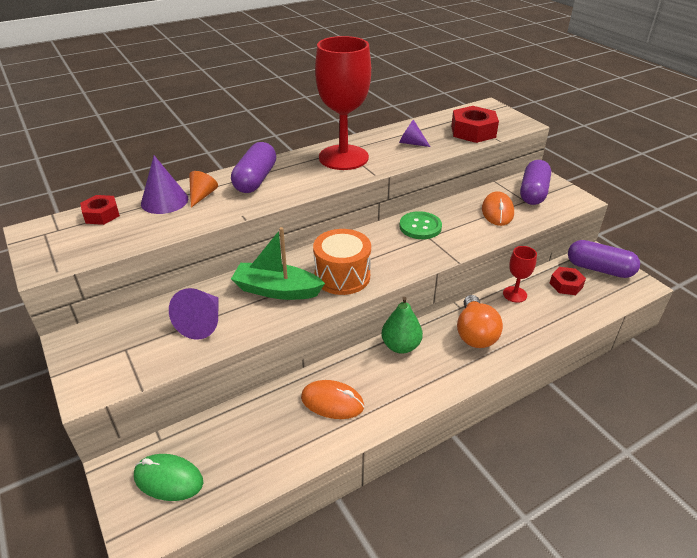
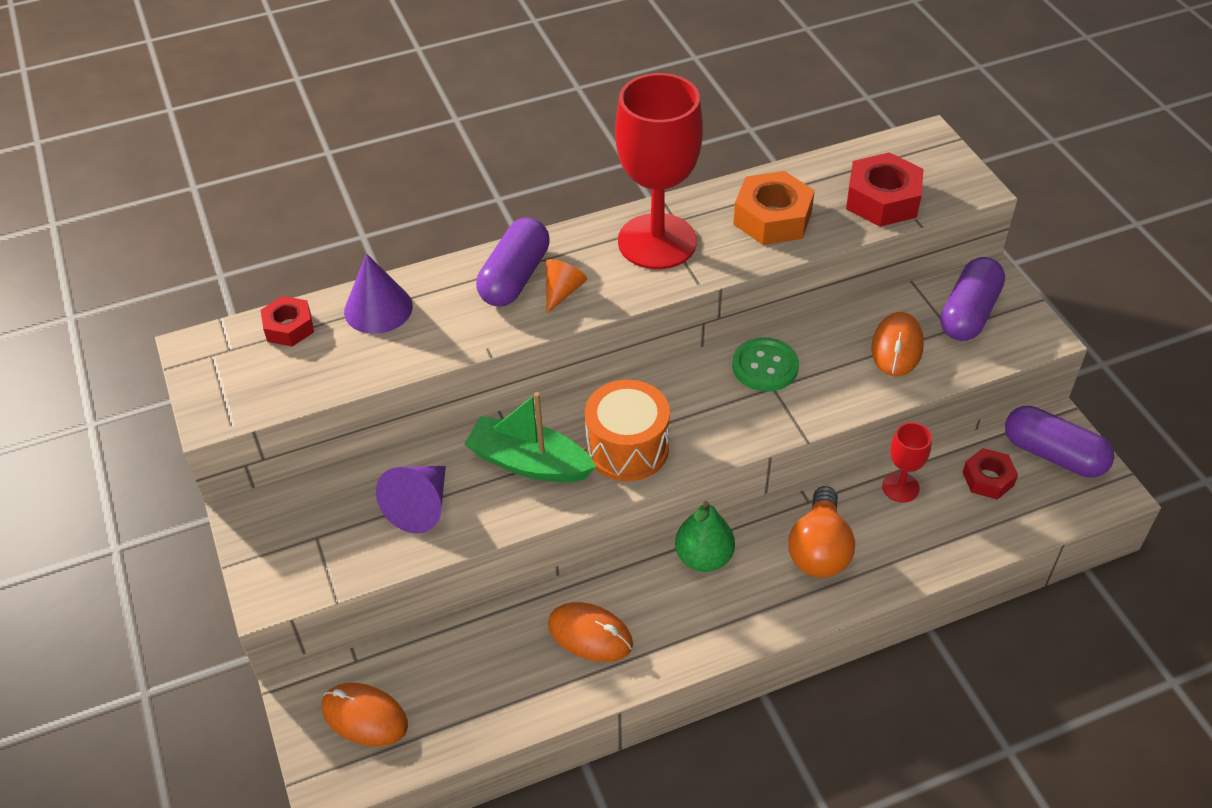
camera: 10 degrees right, 10 degrees up
green mouse [134,454,203,501] -> orange mouse [322,683,408,746]
orange cone [189,171,218,207] -> orange cone moved to [546,259,587,313]
purple cone [399,120,430,147] -> orange nut [733,171,815,245]

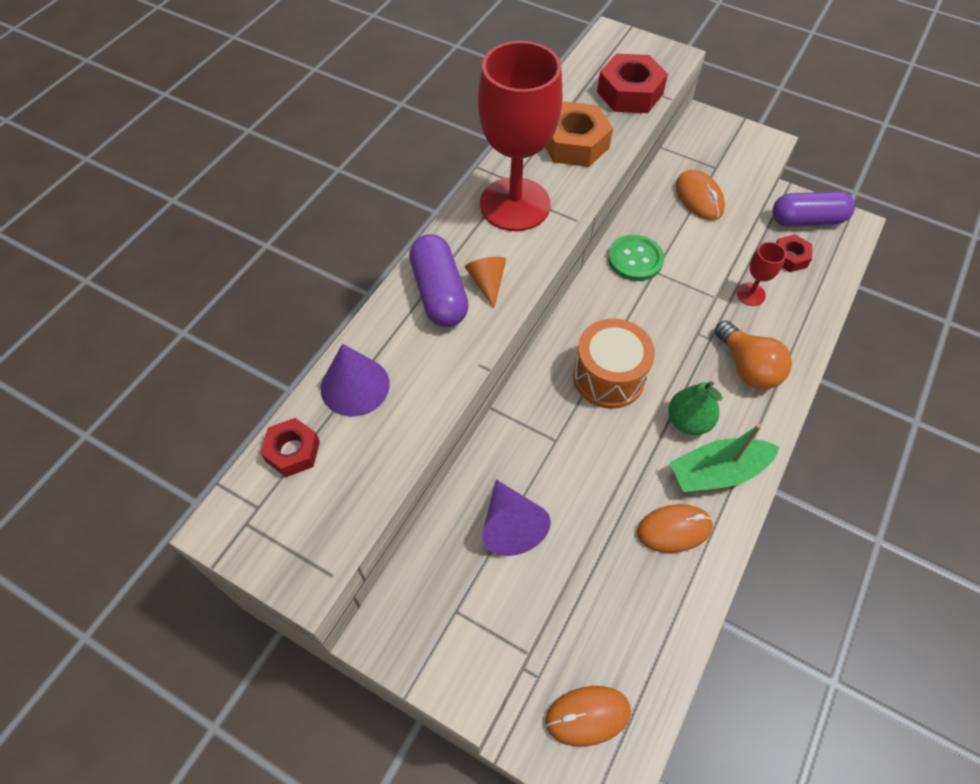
camera: 40 degrees left, 10 degrees up
green boat [464,392,596,482] -> green boat moved to [669,424,780,492]
purple capsule [940,257,1005,341] -> none

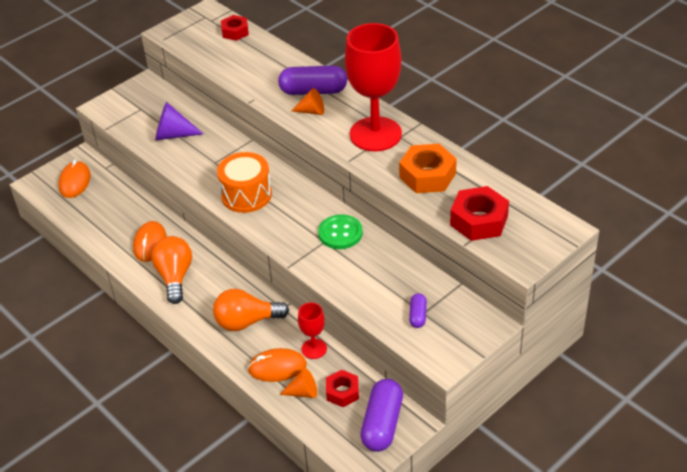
camera: 110 degrees right, 15 degrees down
purple cone [321,344,390,417] -> none
green pear [668,381,723,435] -> none
green boat [669,424,780,492] -> orange light bulb [151,236,192,304]
orange mouse [675,170,725,220] -> orange mouse moved to [247,348,307,382]
none -> orange cone [279,368,317,398]
none -> purple capsule [409,293,427,328]

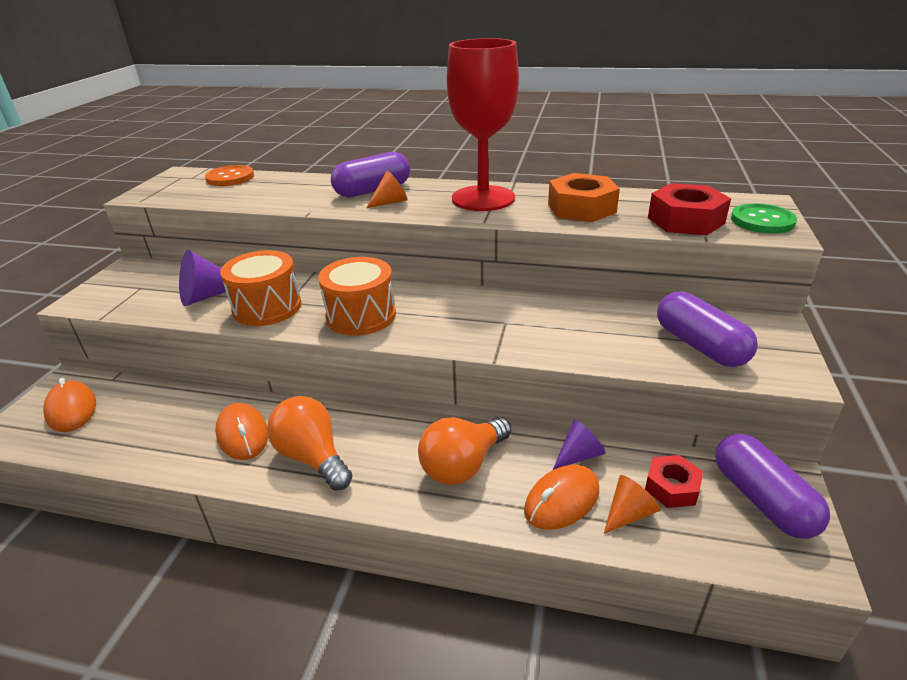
camera: 35 degrees left, 10 degrees down
red nut [221,15,249,41] -> orange button [205,165,254,186]
red goblet [298,302,327,359] -> purple cone [553,420,606,470]
green button [318,214,363,249] -> green button moved to [731,203,797,234]
purple capsule [409,293,427,328] -> purple capsule [657,291,758,367], size x1.96
none -> orange drum [220,250,301,326]

